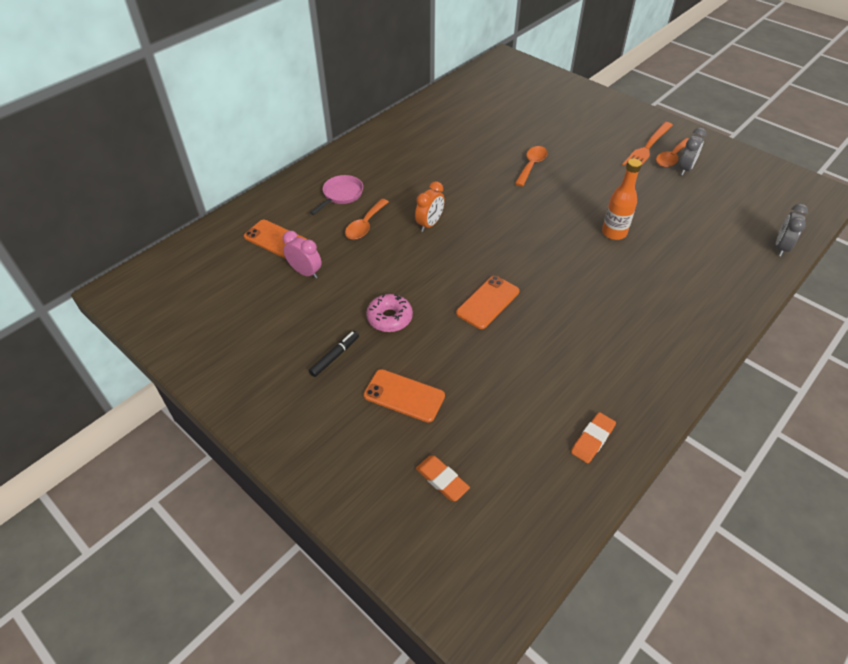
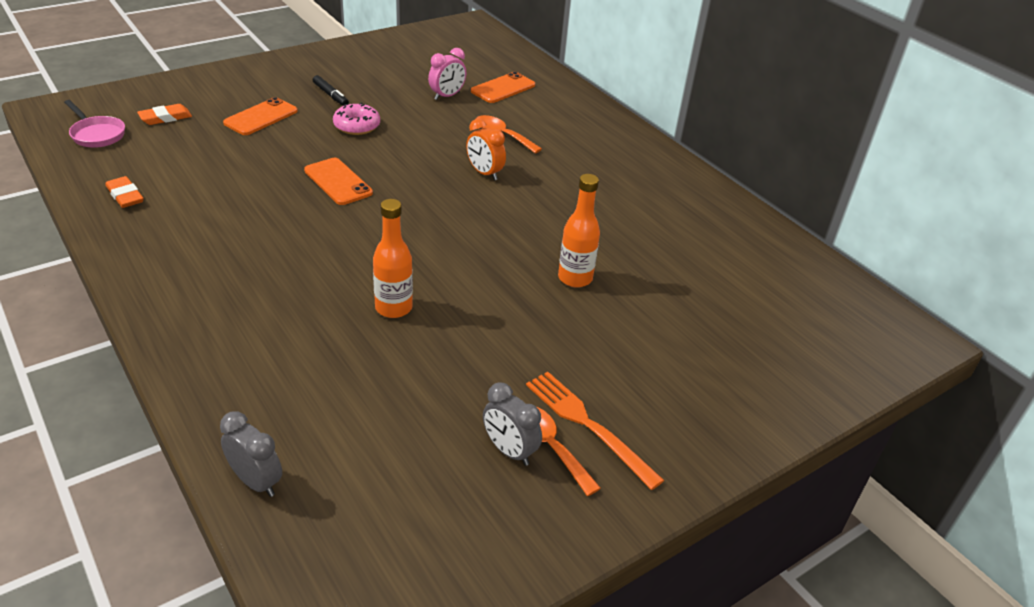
camera: 100 degrees right, 10 degrees down
pink pan [310,175,363,215] -> pink pan moved to [64,100,125,148]
orange spoon [515,146,547,187] -> orange bottle [558,174,600,288]

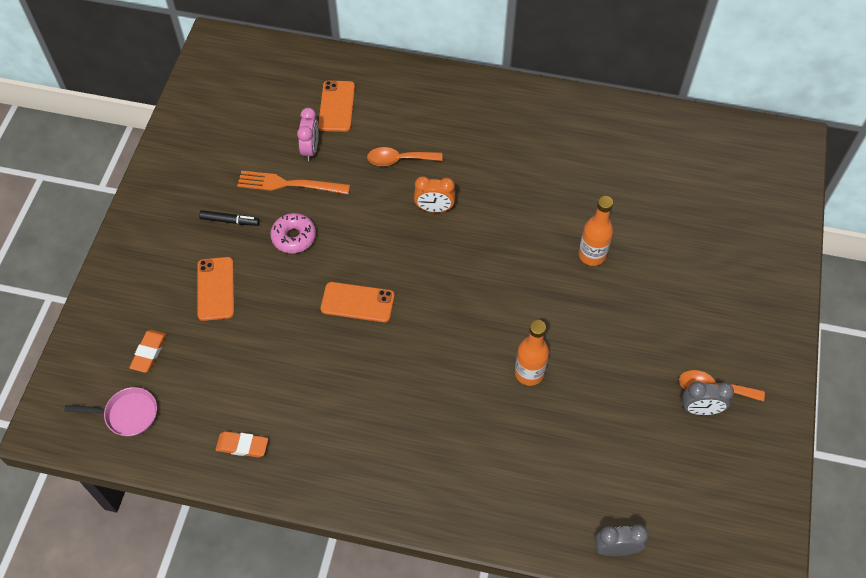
camera: 40 degrees left, 20 degrees up
orange fork [526,372,664,490] -> orange fork moved to [237,171,350,194]

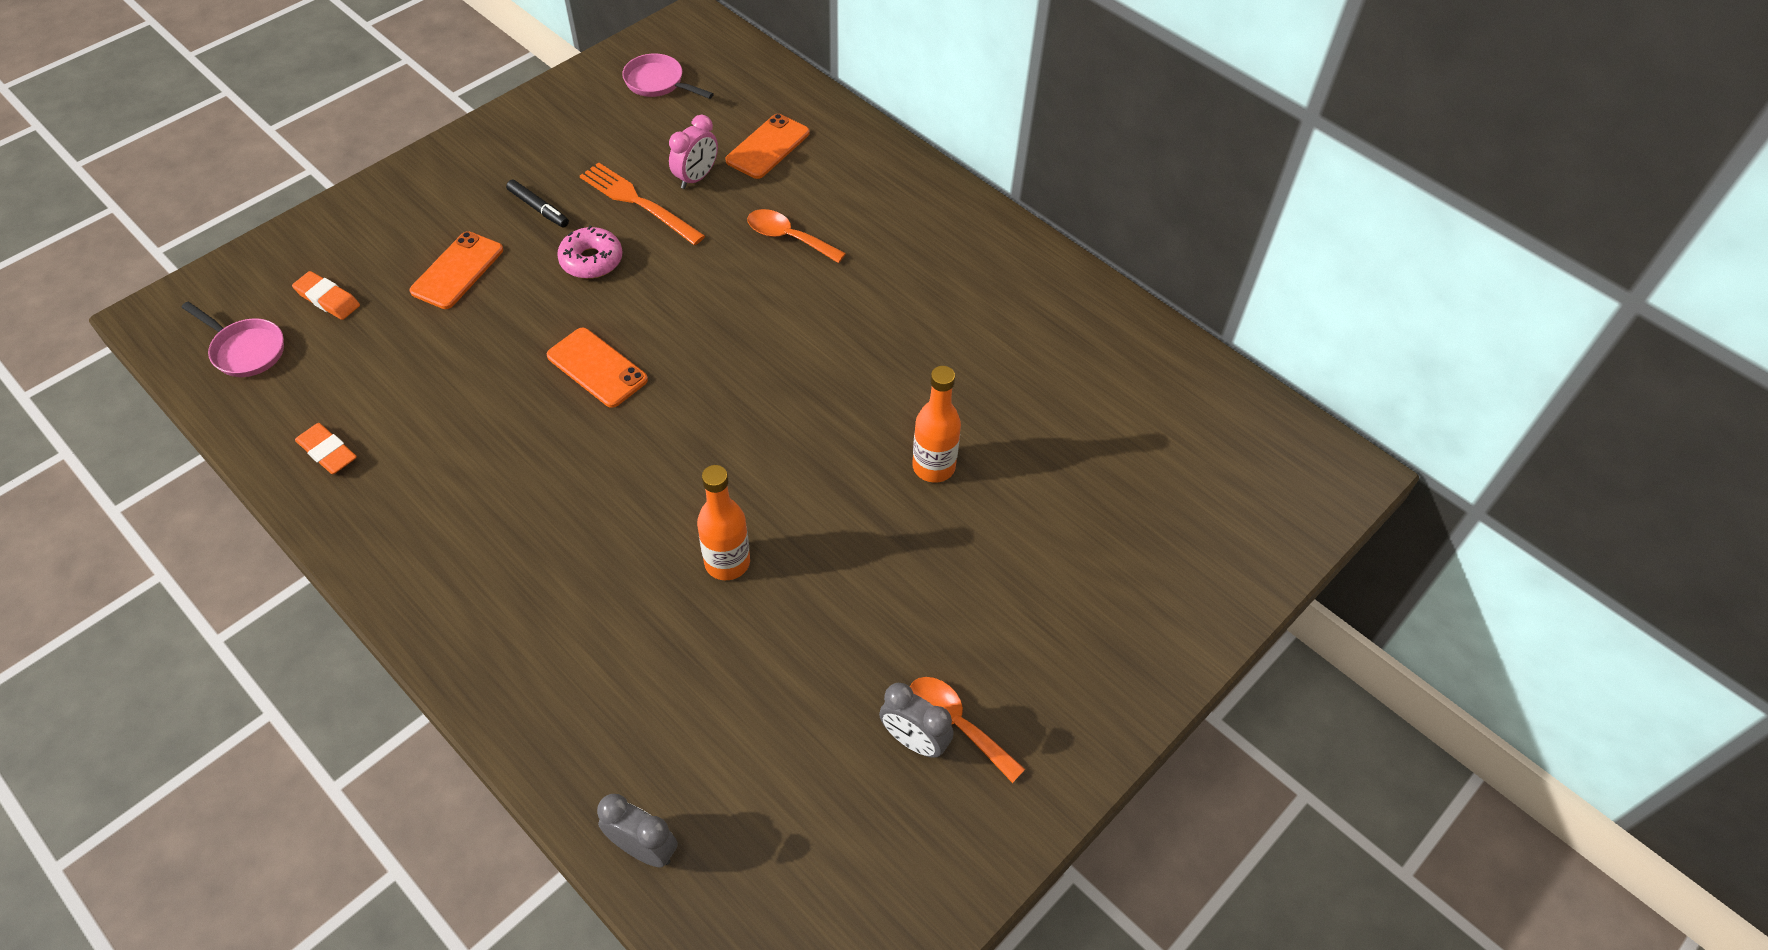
camera: 30 degrees right, 5 degrees down
orange eraser [129,330,167,373] -> orange eraser turned 75 degrees clockwise [292,271,360,320]
orange clock [414,176,455,213] -> none
none -> pink pan [622,54,714,99]

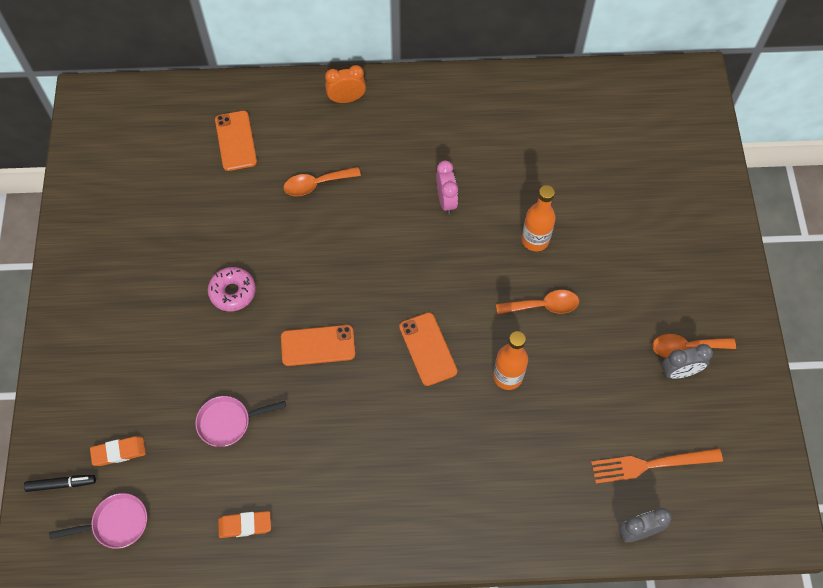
camera: 45 degrees left, 10 degrees up
orange phone [409,231,503,309] -> orange phone moved to [399,312,457,386]
black marker [506,180,569,227] -> black marker moved to [24,475,96,492]
orange fork [580,162,705,245] -> orange fork moved to [591,448,723,483]
pink pan [622,54,714,99] -> pink pan moved to [195,396,286,447]
pink clock [669,115,718,189] -> pink clock moved to [436,161,458,214]
none -> orange clock [325,65,366,103]
none -> orange spoon [496,290,579,315]

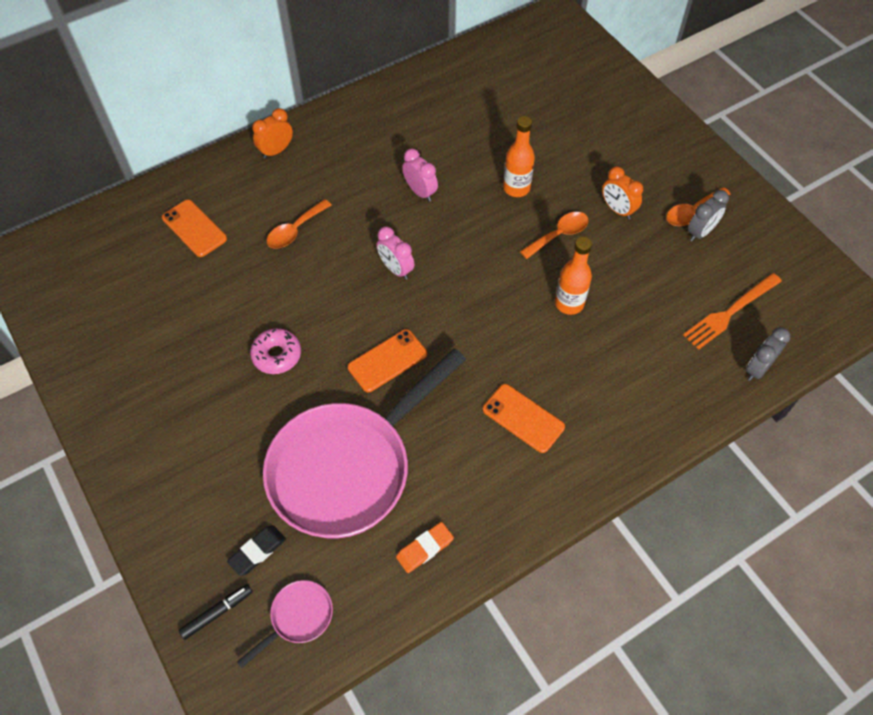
camera: 30 degrees left, 5 degrees down
orange eraser [90,436,146,466] -> black eraser [227,525,286,576]
pink pan [195,396,286,447] -> pink pan [263,348,466,538], size x2.48
orange phone [399,312,457,386] -> orange phone moved to [483,384,565,453]
none -> pink clock [377,227,414,280]
none -> orange clock [602,167,643,219]

